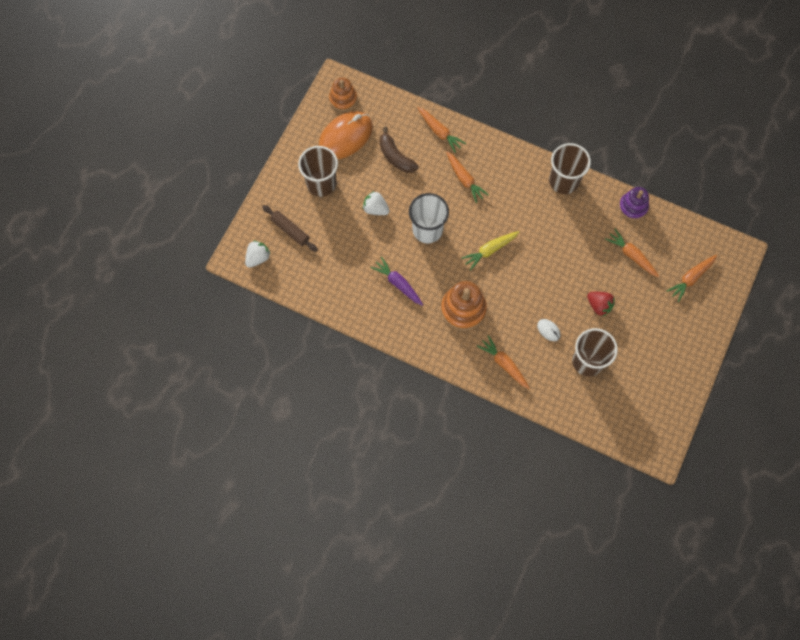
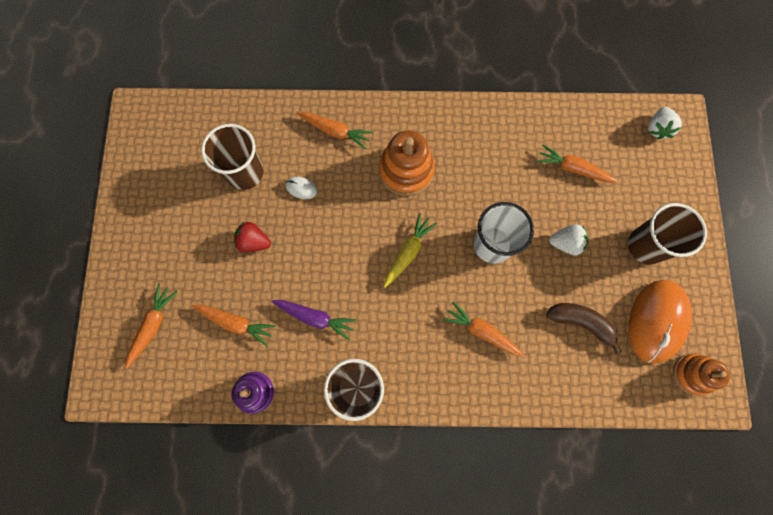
camera: 155 degrees right, 5 degrees up
brown rolling pin [262,205,318,252] -> none
purple carrot [371,257,423,306] -> purple carrot moved to [272,300,356,340]
orange carrot [418,107,466,153] -> orange carrot moved to [537,145,617,183]

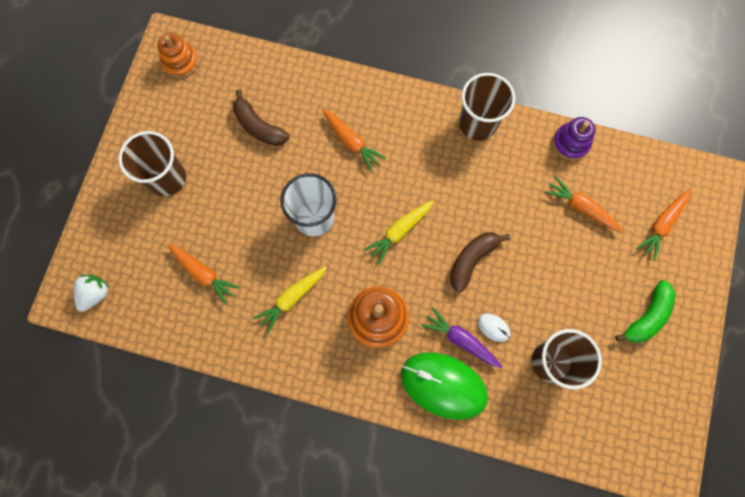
camera: 165 degrees left, 0 degrees up
red strawberry [234,222,271,252] -> none
purple carrot [272,300,356,340] -> purple carrot moved to [421,307,503,368]
orange carrot [297,112,373,149] -> green mouse [401,352,488,420]
white strawberry [549,224,588,255] -> none
orange mouse [628,280,692,364] -> none
none -> yellow carrot [253,266,327,334]
none -> brown banana [450,232,510,293]
none -> green banana [615,280,676,343]

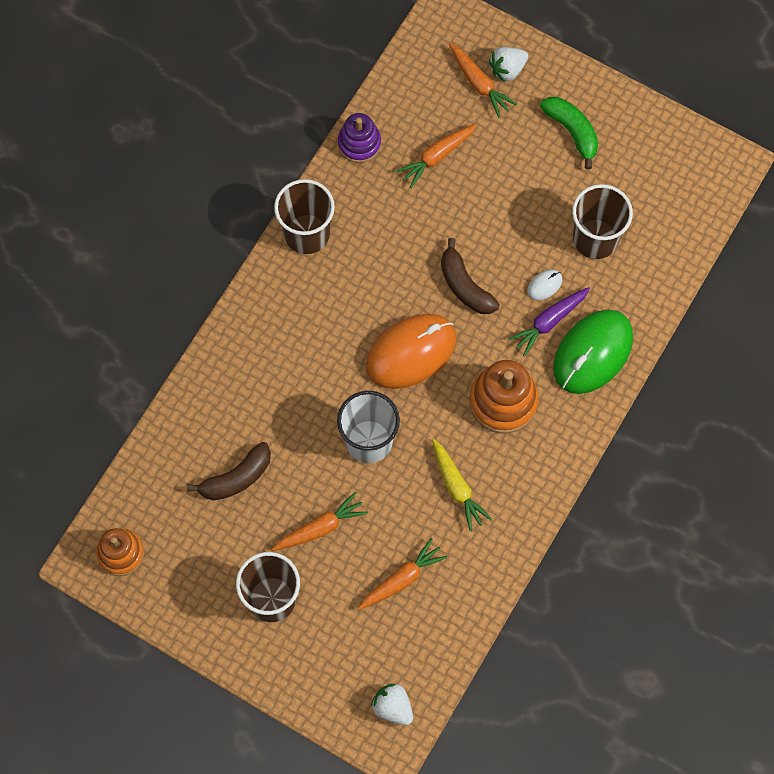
camera: 75 degrees left, 5 degrees down
orange carrot [322,109,386,172] -> orange carrot moved to [271,492,368,551]
yellow carrot [364,200,434,264] -> orange mouse [366,314,456,389]
none -> white strawberry [489,47,528,82]

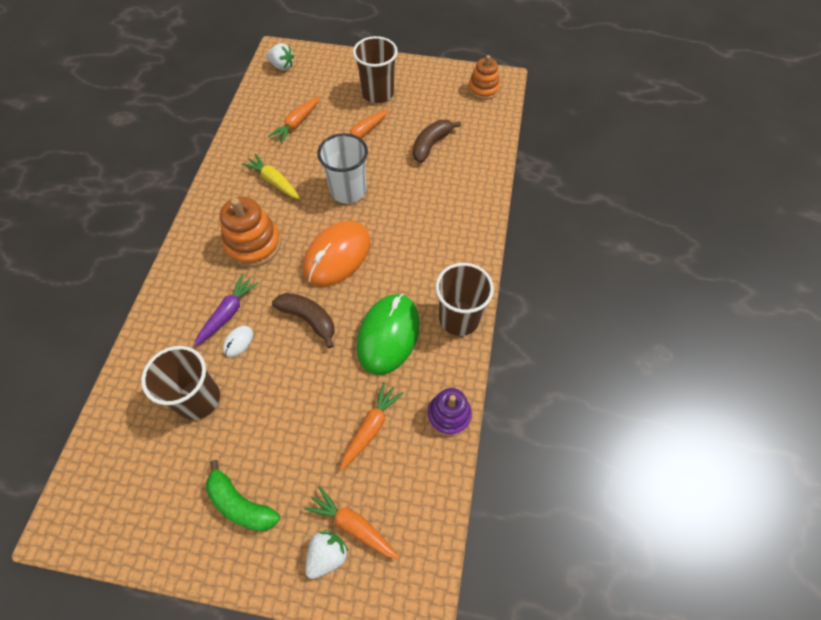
camera: 160 degrees right, 10 degrees down
green mouse [553,310,633,394] -> green mouse moved to [356,294,420,375]

